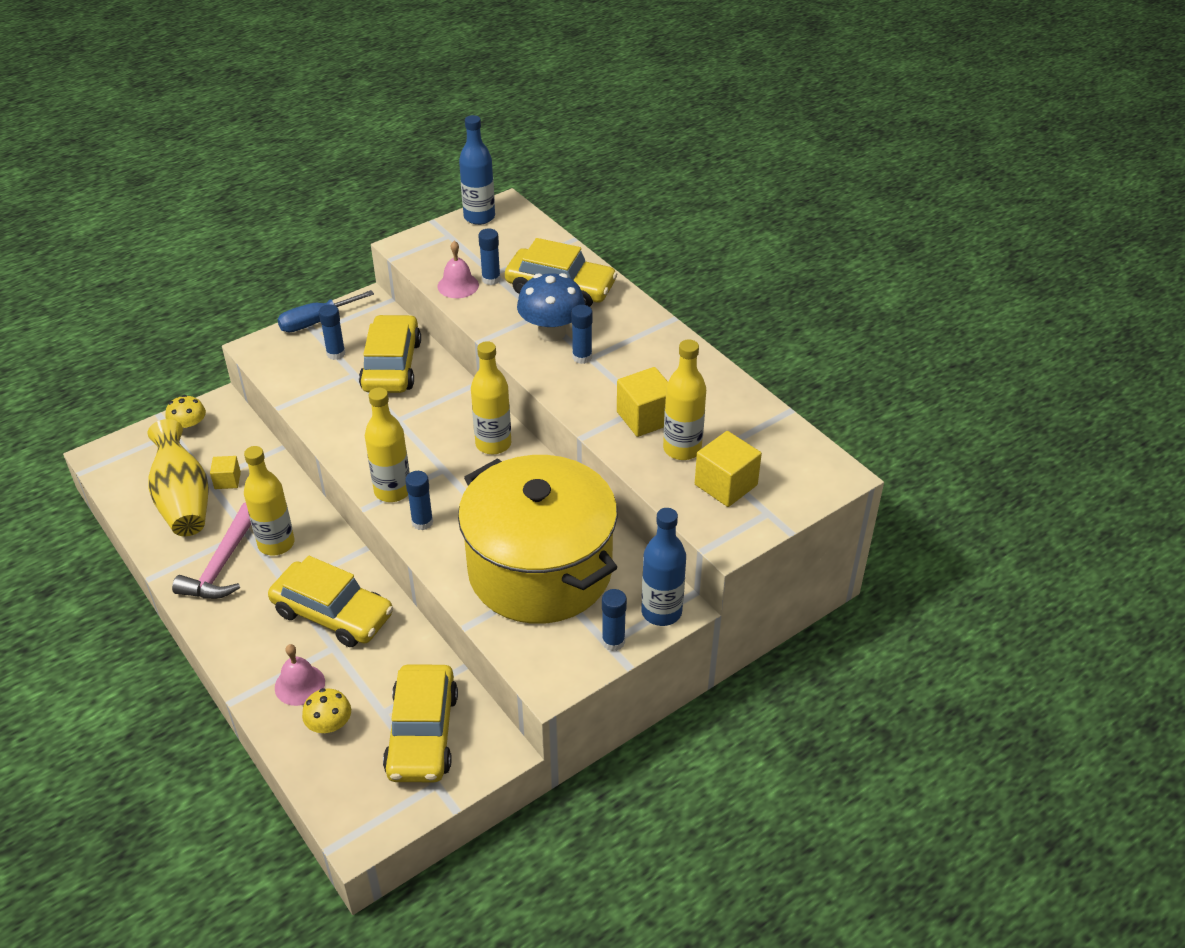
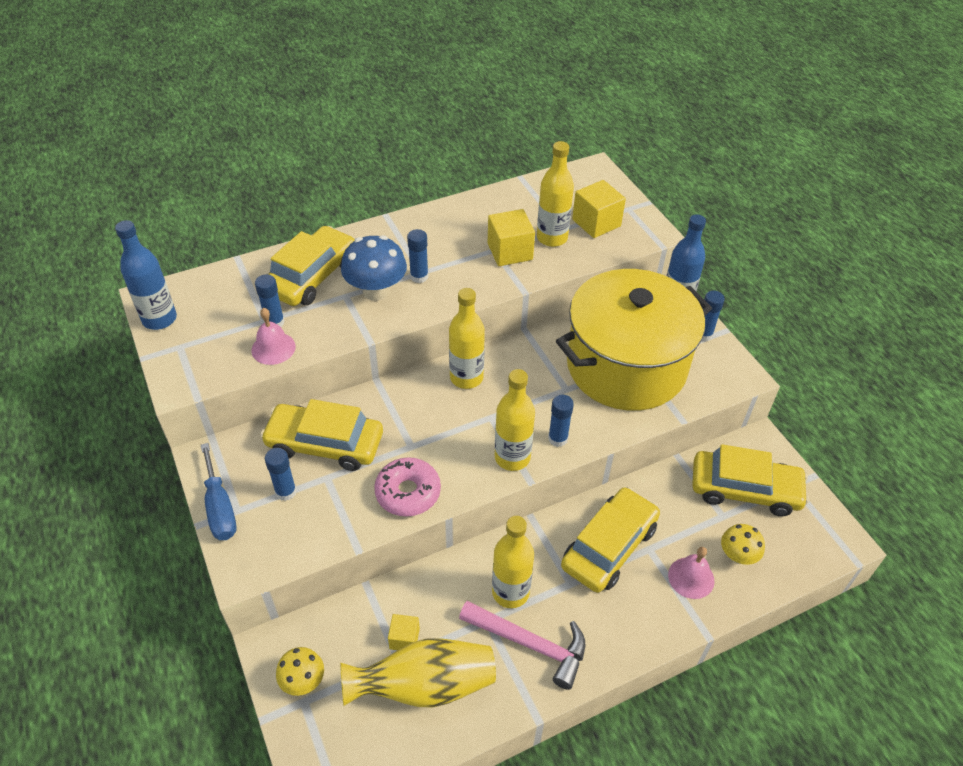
camera: 80 degrees left, 5 degrees up
none -> pink donut [374,457,441,517]

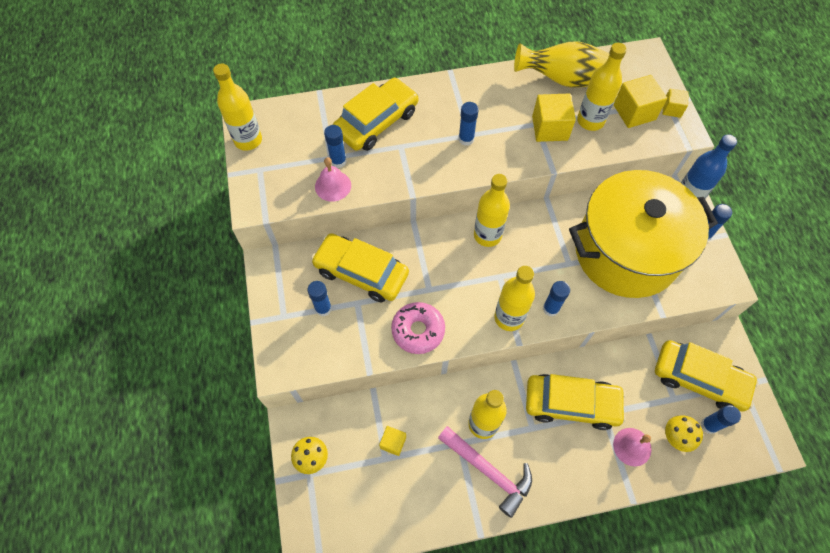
camera: 15 degrees right, 15 degrees up
blue bottle [115,220,177,330] -> yellow bottle [213,64,262,151]
blue screwdriver [201,443,236,540] -> none
yellow vase [340,638,496,708] -> yellow vase moved to [514,41,609,88]
blue mushroom [341,235,407,301] -> none
yellow car [561,487,660,593] -> yellow car turned 45 degrees clockwise [526,374,626,430]
none -> yellow cube [663,89,689,118]
none -> blue glue stick [701,405,741,434]

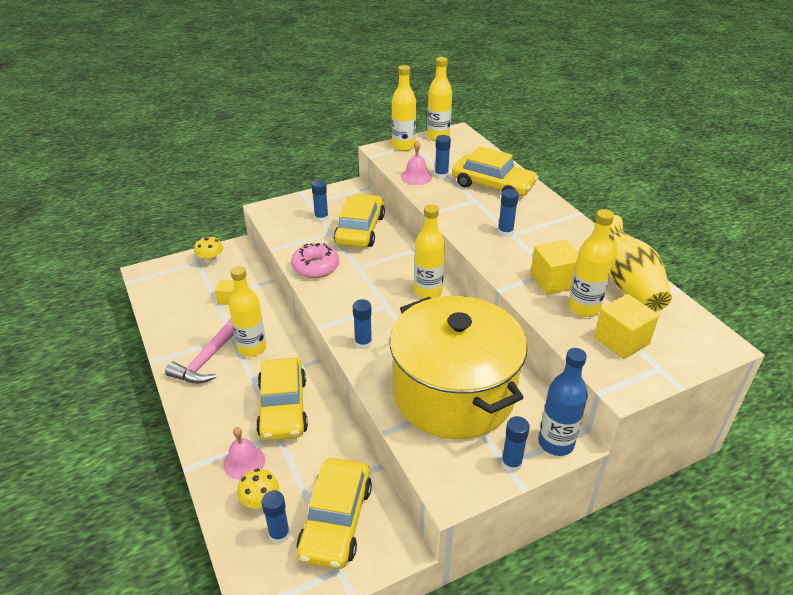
camera: 75 degrees right, 25 degrees down
yellow bottle [494,266,535,331] -> yellow bottle moved to [392,65,416,151]
yellow cube [663,89,689,118] -> none

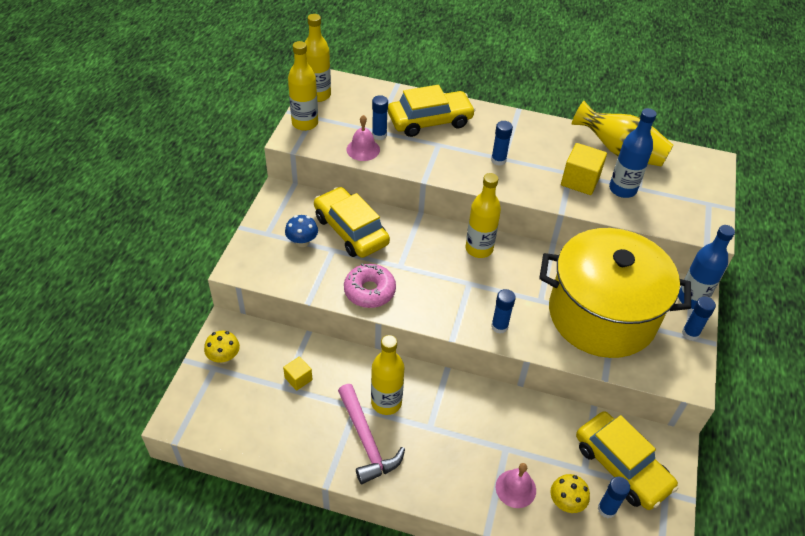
camera: 50 degrees left, 10 degrees up
yellow car [256,358,308,441] -> none
blue glue stick [311,180,329,222] -> blue mushroom [285,215,318,247]
yellow bottle [568,209,614,317] -> blue bottle [609,108,657,198]
yellow cube [594,294,659,359] -> none

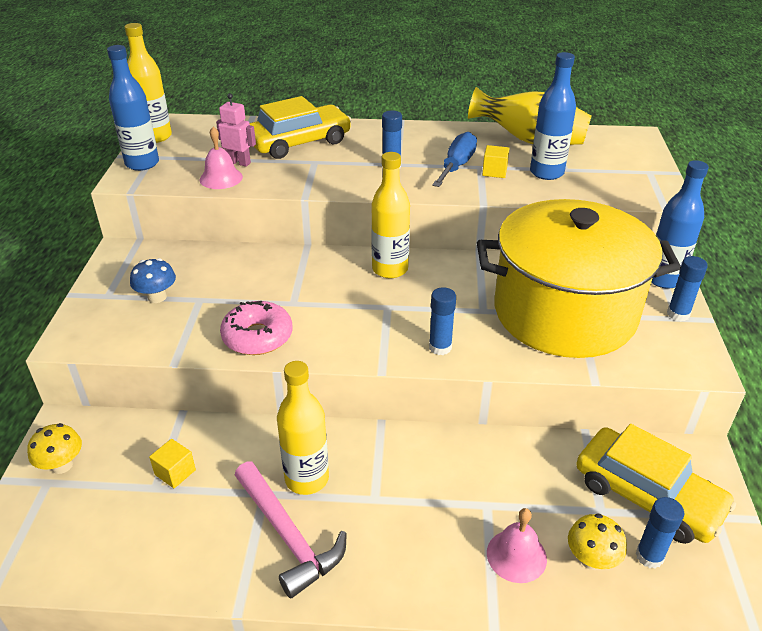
camera: 10 degrees left, 10 degrees down
yellow bottle [288,41,318,131] -> blue bottle [107,45,159,171]
yellow car [314,187,390,258] -> none
blue glue stick [372,95,388,140] -> pink robot [216,93,256,167]
yellow cube [561,143,607,195] -> yellow cube [482,145,509,178], size x0.58
none -> blue screwdriver [432,132,477,187]

